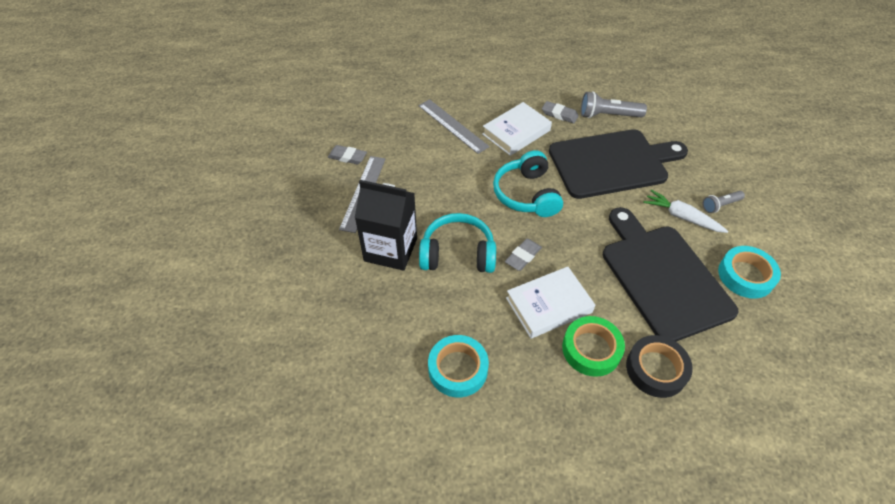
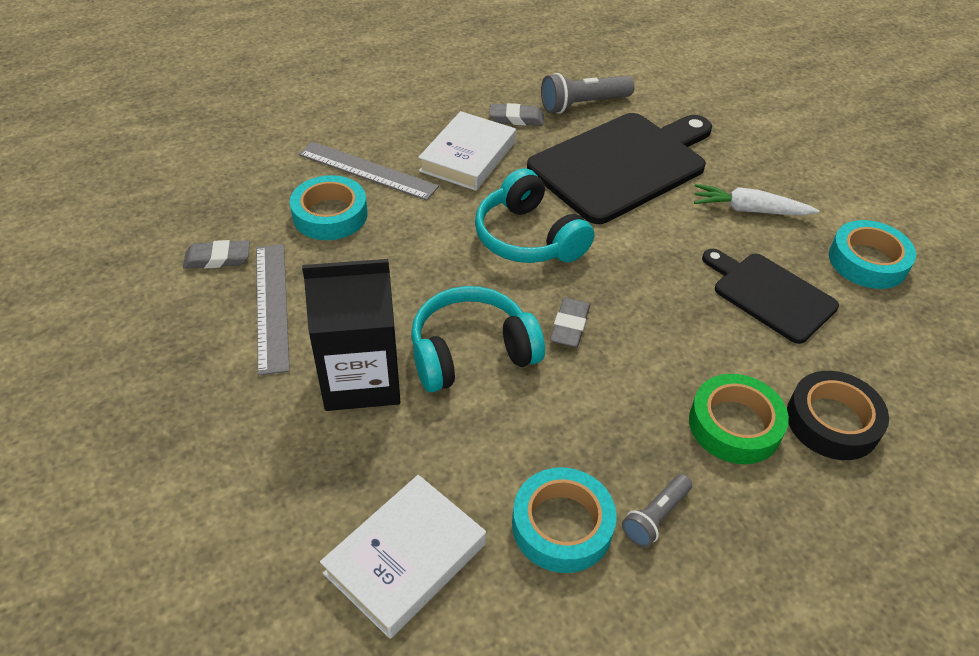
camera: 25 degrees left, 5 degrees down
white book [506,267,595,339] -> white book moved to [320,475,486,638]
black cutting board [603,207,739,342] -> black cutting board [702,249,839,344], size x0.58
grey flashlight [703,191,745,213] -> grey flashlight moved to [622,474,692,547]
none -> turquoise tape [290,175,368,240]

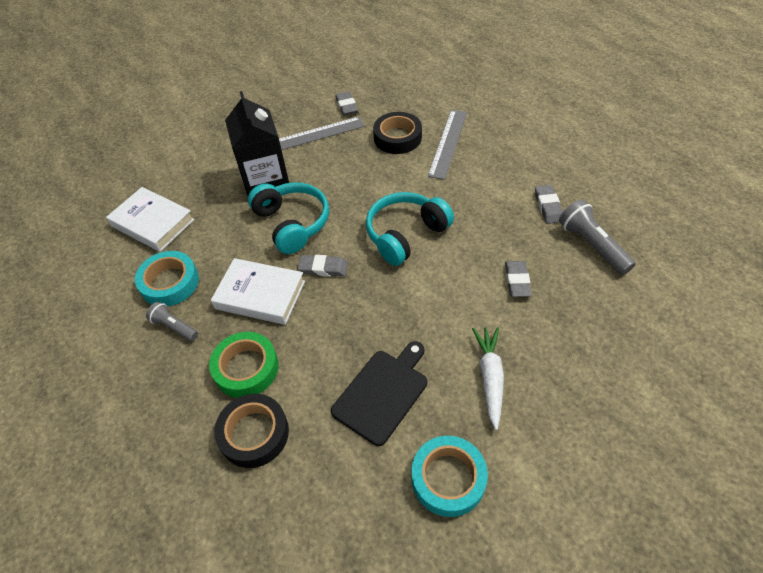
camera: 85 degrees right, 5 degrees up
turquoise tape [290,175,368,240] -> black tape [373,112,422,154]
white book [418,111,516,191] -> white book moved to [211,258,305,325]
black cutting board [527,113,712,224] -> grey eraser [505,261,532,297]

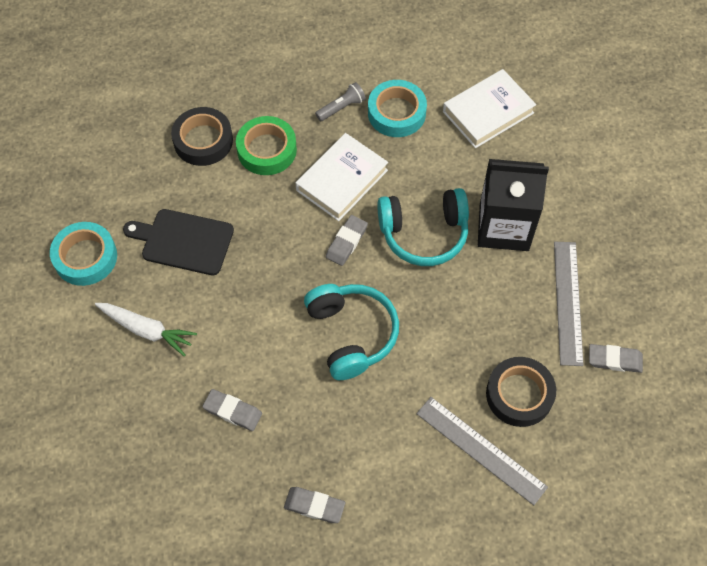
camera: 110 degrees right, 10 degrees up
black cutting board [331,341,427,446] -> black cutting board turned 135 degrees clockwise [123,209,234,275]
grey flashlight [559,199,636,275] -> none

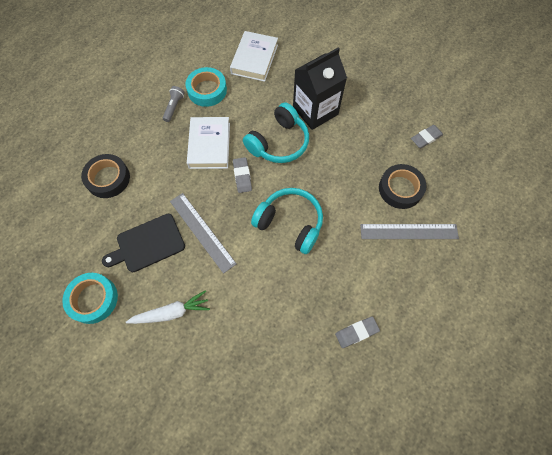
camera: 40 degrees left, 5 degrees up
grey eraser [202,389,262,431] -> none
green tape [236,116,297,175] -> none
grey ruler [554,242,584,366] -> grey ruler moved to [170,193,237,274]

